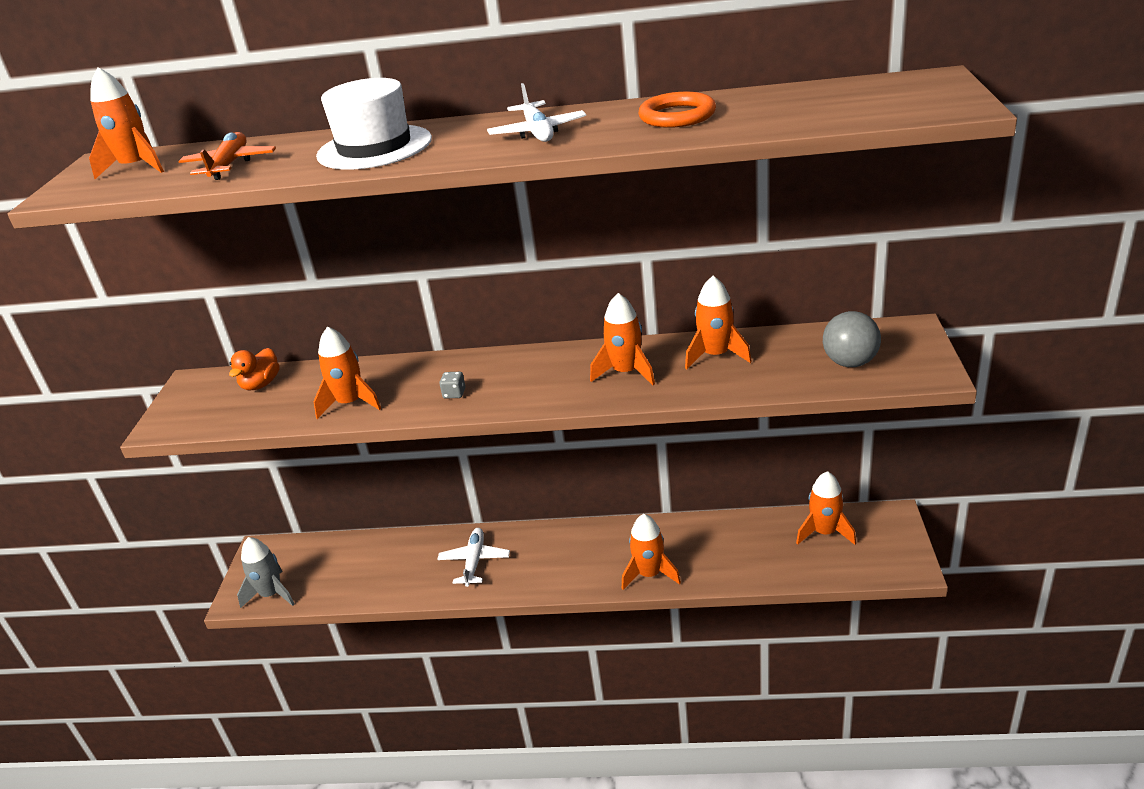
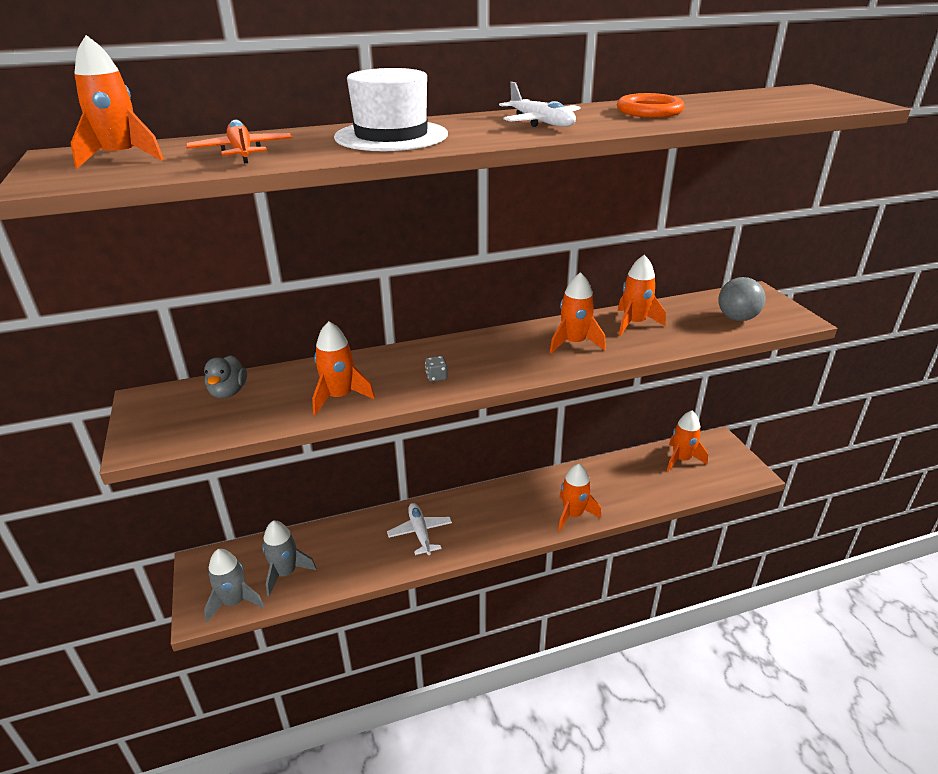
camera: 25 degrees left, 0 degrees up
orange duck [229,348,279,390] -> grey duck [204,355,247,398]
none -> grey rocket [262,520,317,596]

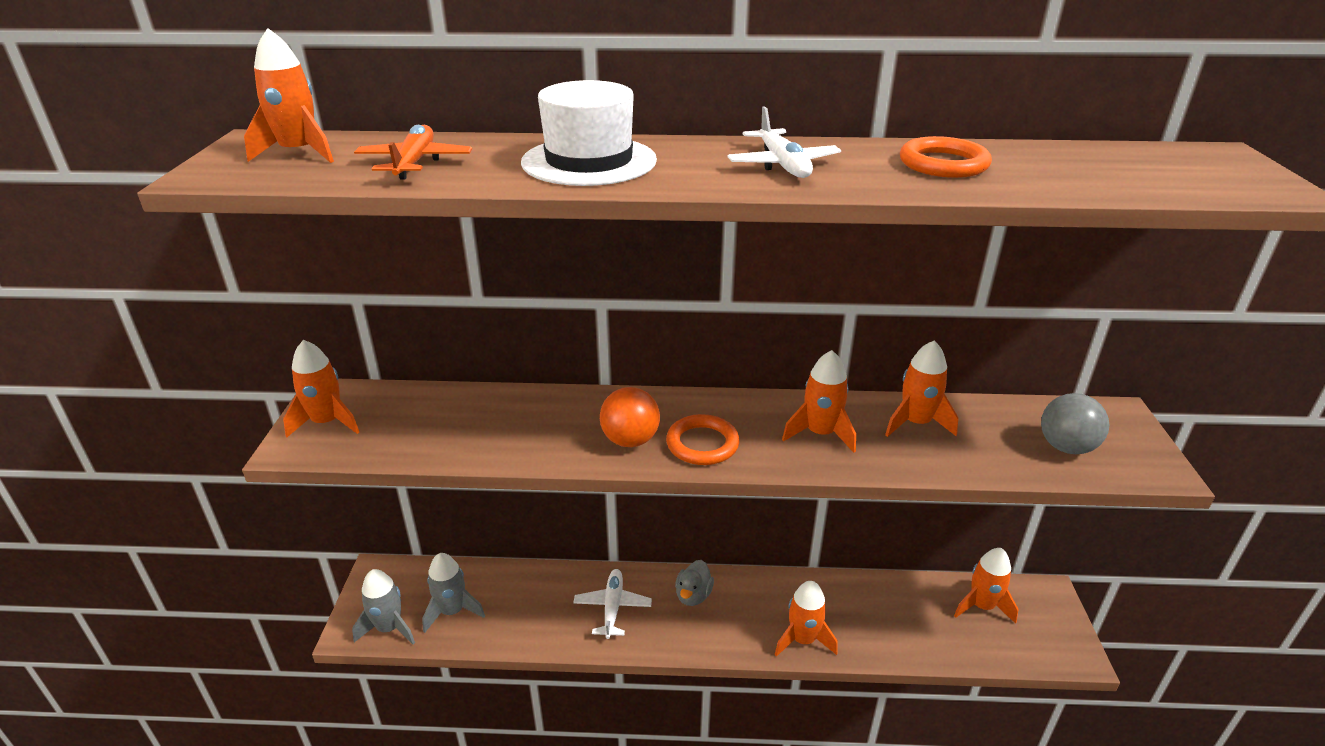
camera: 20 degrees right, 0 degrees up
grey duck [204,355,247,398] -> grey duck moved to [675,560,714,606]
orange rocket [312,321,375,415] -> orange rocket moved to [283,340,359,438]
grey dice [425,356,447,382] -> orange ball [600,387,660,447]
none -> orange ring [666,414,739,465]

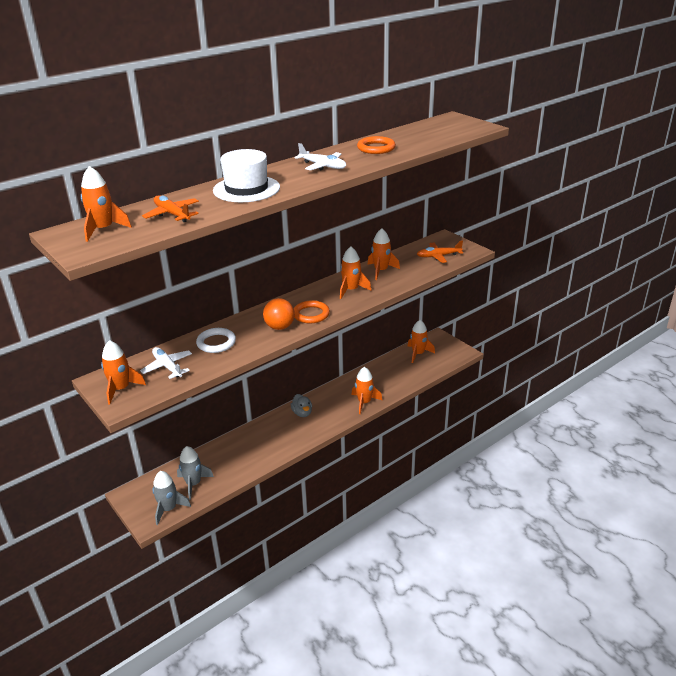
camera: 40 degrees left, 0 degrees up
white plane [573,569,652,639] -> white plane moved to [140,347,192,379]
grey ball [1041,393,1109,454] -> orange plane [417,240,463,263]
none -> white ring [196,328,236,353]

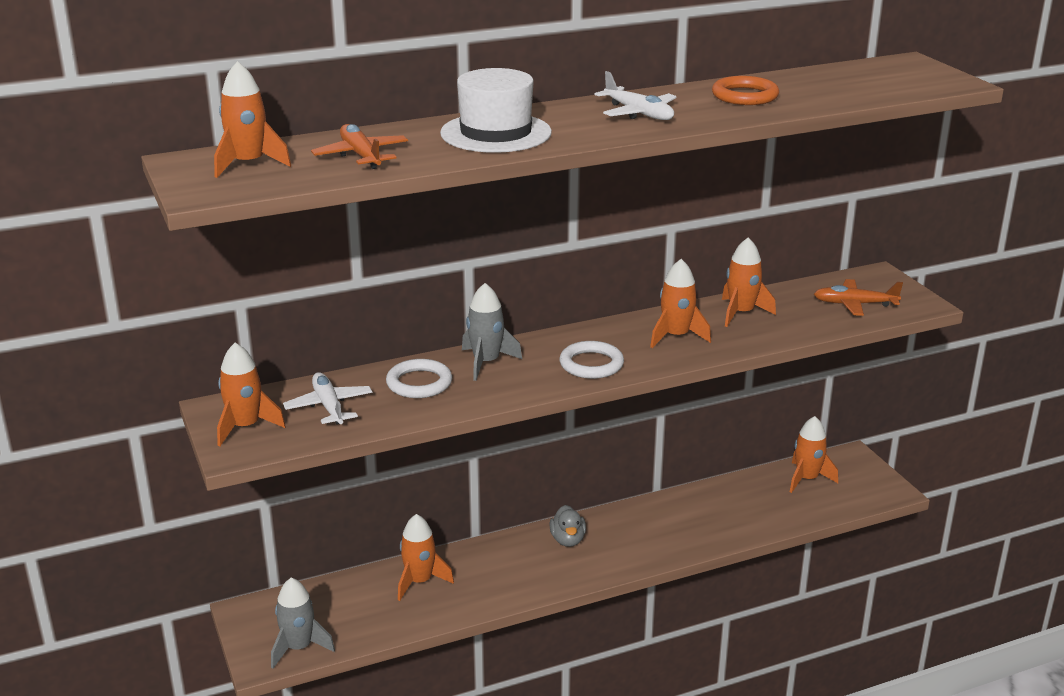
camera: 15 degrees right, 5 degrees down
grey rocket [177,446,214,500] -> grey rocket moved to [462,283,522,381]
orange ball [263,298,295,330] -> none
orange ring [294,300,330,323] -> white ring [560,341,624,379]
orange rocket [351,367,382,414] -> orange rocket moved to [398,514,454,601]

